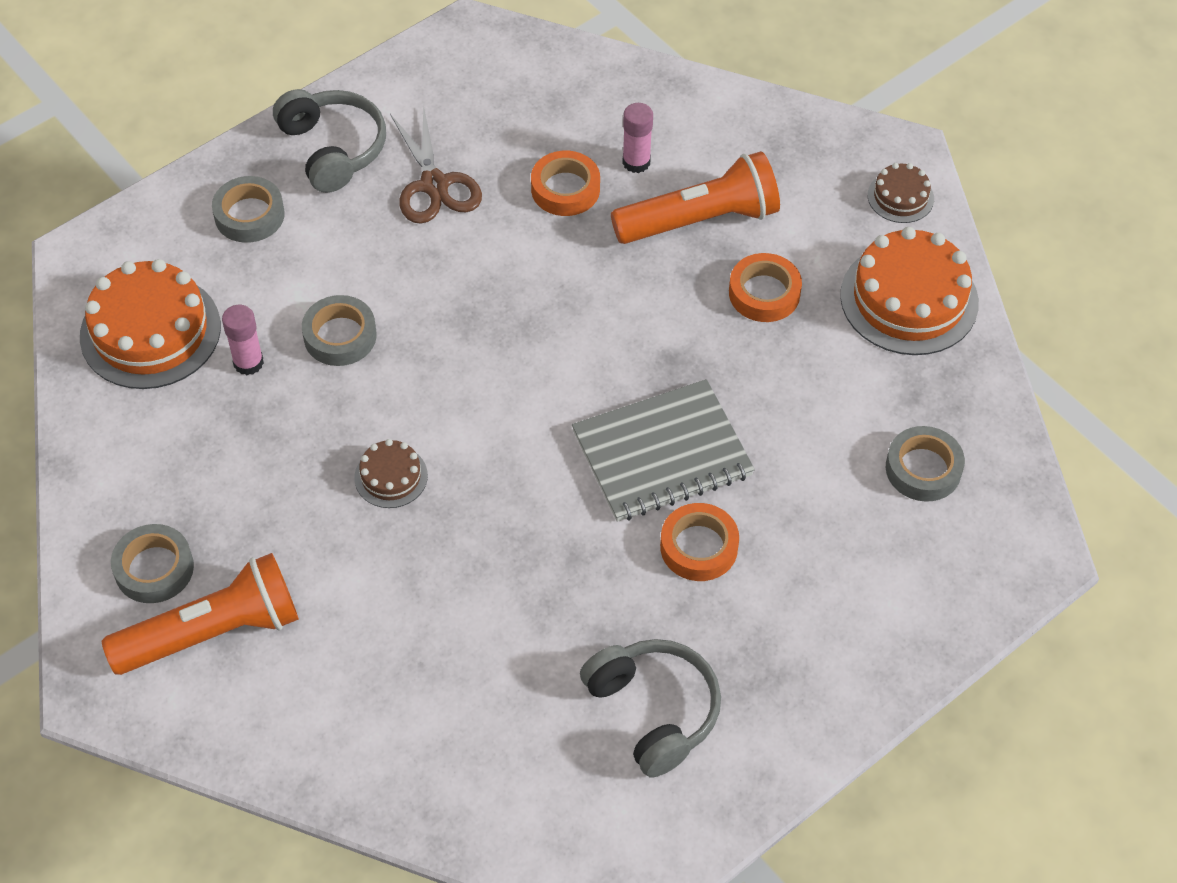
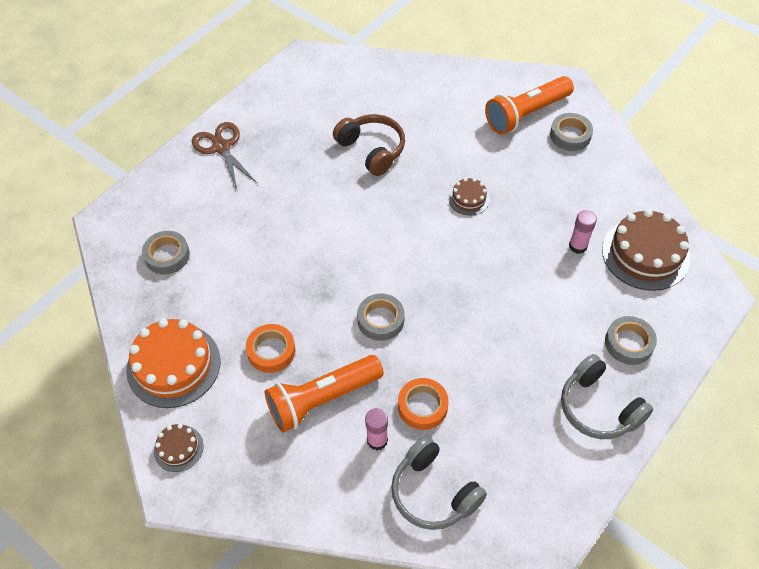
camera: 170 degrees right, 0 degrees up
orange cake [80,259,221,389] -> brown cake [602,209,690,291]
grey tape [302,295,377,366] -> grey tape moved to [357,293,405,341]
brown scissors [390,104,482,224] -> brown scissors moved to [192,122,257,189]
grey notebook [572,379,755,522] -> none
grey headphones [580,639,721,778] -> grey headphones moved to [391,436,487,530]
orange tape [660,503,739,581] -> none
none -> brown headphones [333,114,405,176]

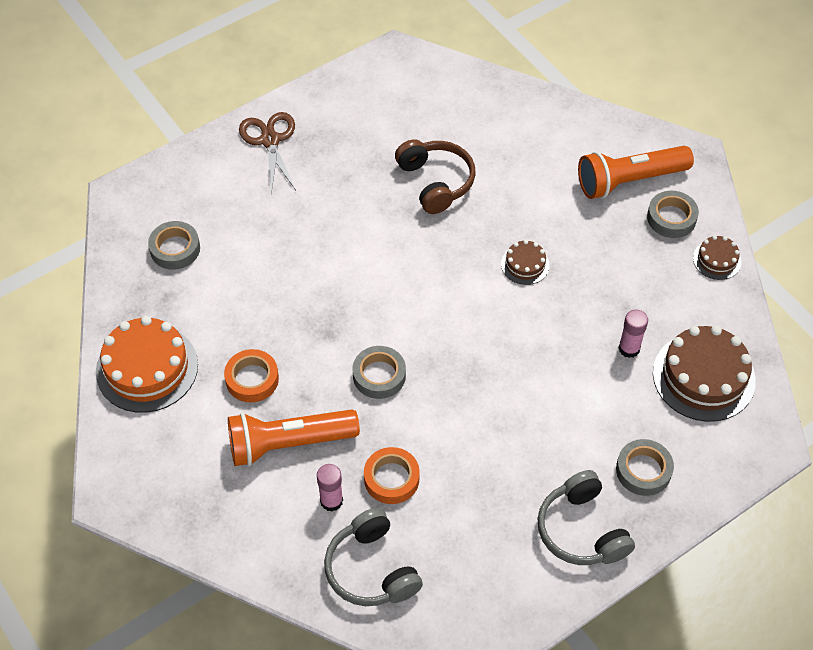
camera: 15 degrees right, 0 degrees up
brown cake [154,424,203,472] -> brown cake moved to [693,235,742,280]

